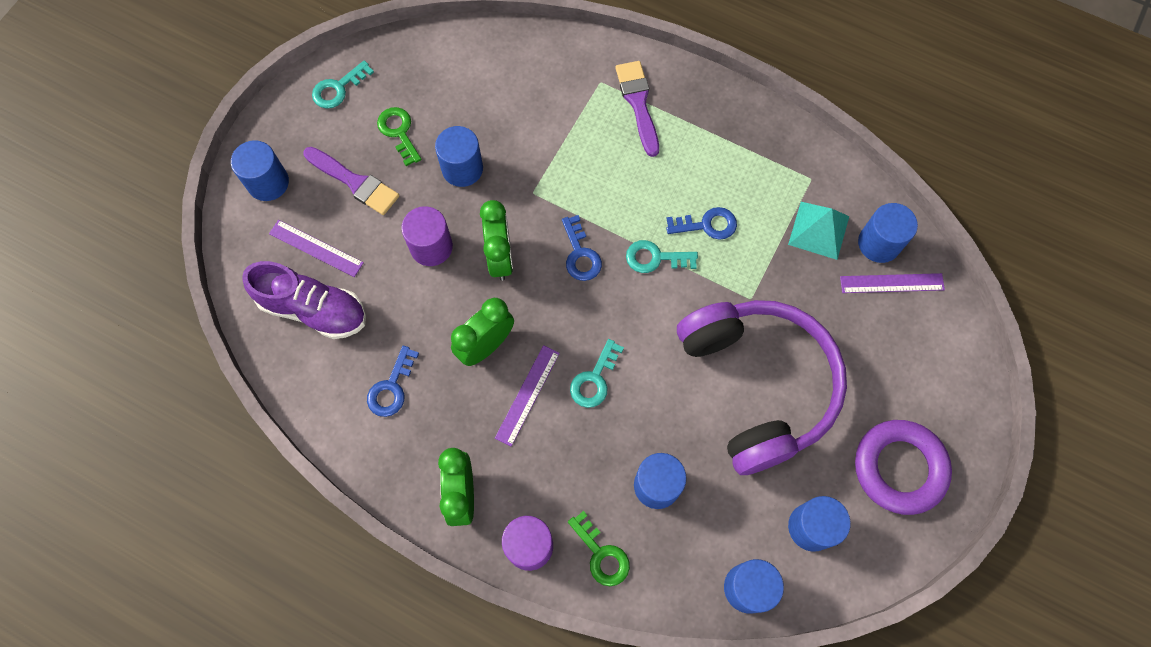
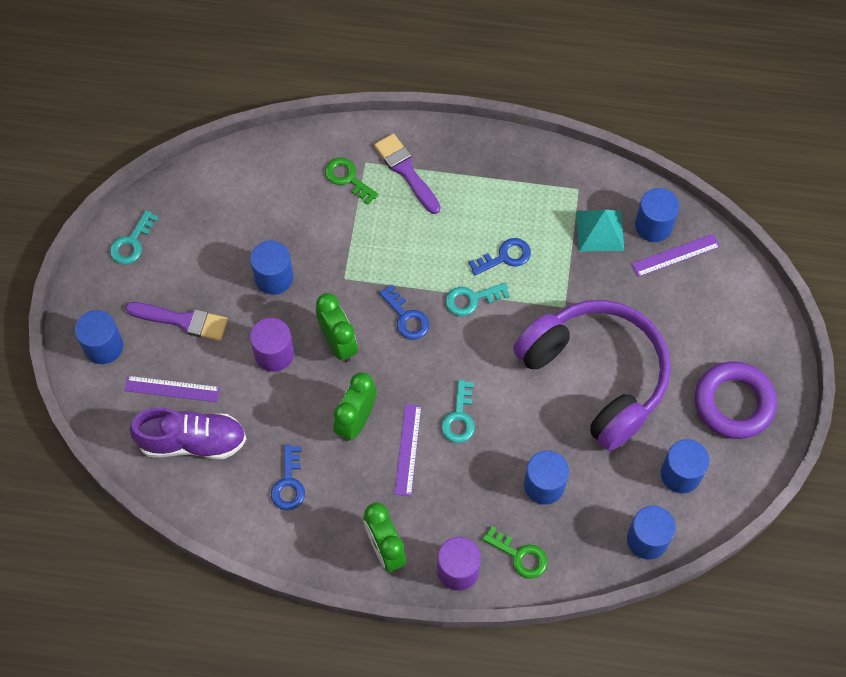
camera: 20 degrees left, 5 degrees down
green key [377,107,421,166] -> green key moved to [325,158,379,205]

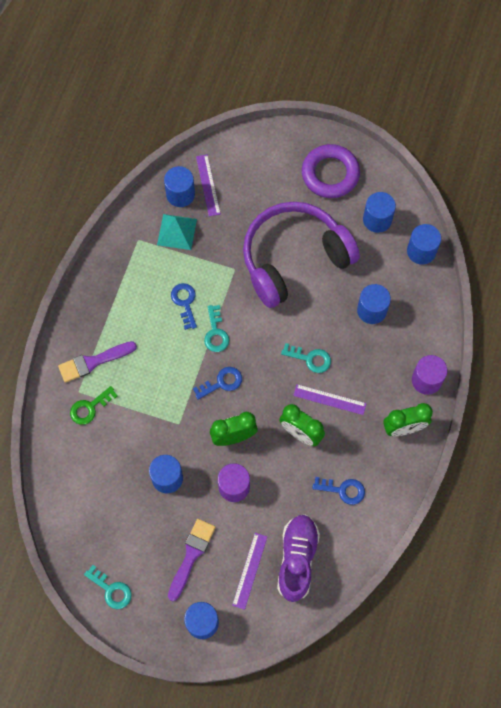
camera: 80 degrees left, 5 degrees up
green key [482,526,548,579] -> none

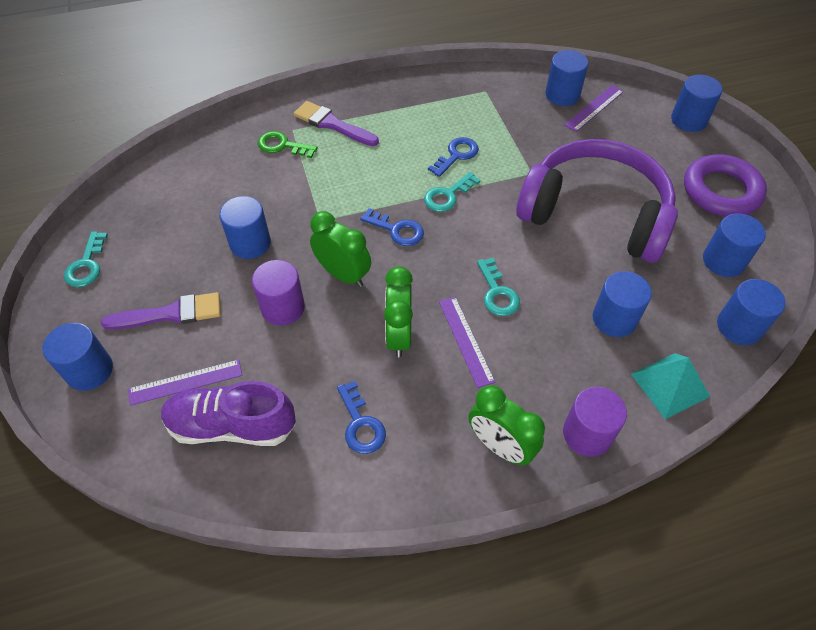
camera: 55 degrees right, 15 degrees down
turquoise pyramid [157,214,197,250] -> turquoise pyramid moved to [631,353,710,419]
purple shoe [277,514,320,602] -> purple shoe turned 150 degrees counterclockwise [161,381,296,446]
none -> blue cylinder [671,75,723,132]

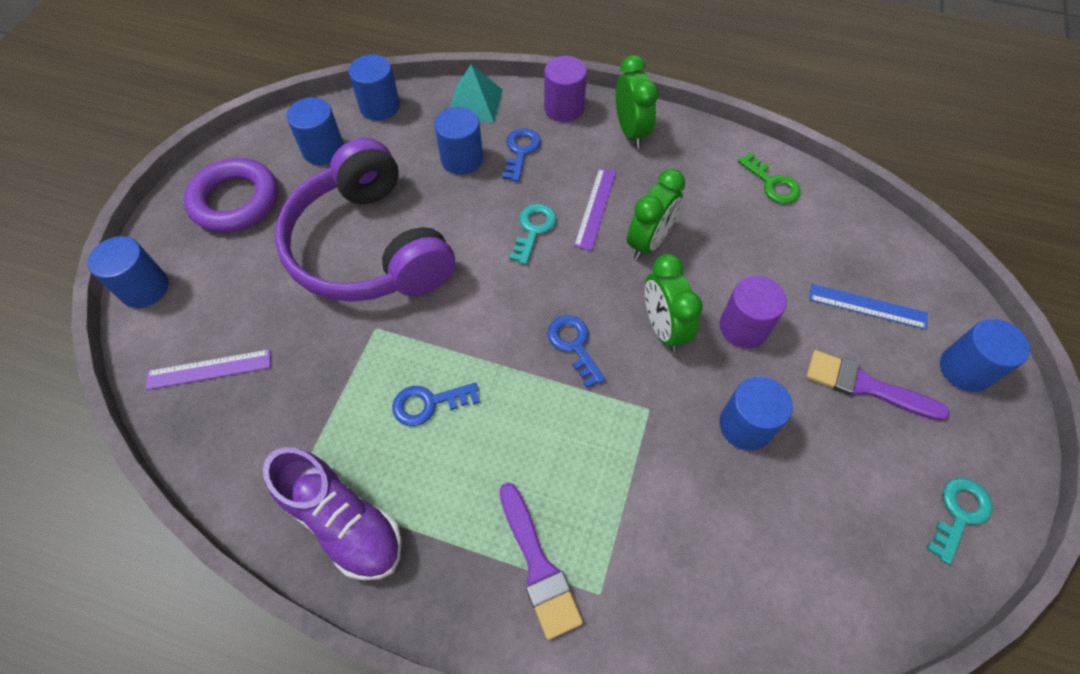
camera: 145 degrees left, 5 degrees up
purple ruler [128,359,242,406] -> blue ruler [809,284,928,329]
purple shoe [161,381,296,446] -> purple shoe moved to [263,447,402,581]
green key [258,131,318,158] -> green key moved to [738,152,801,204]
blue key [337,381,386,454] -> blue key moved to [502,128,541,182]
turquoise key [424,172,481,212] -> none
blue cylinder [545,50,588,106] -> none

